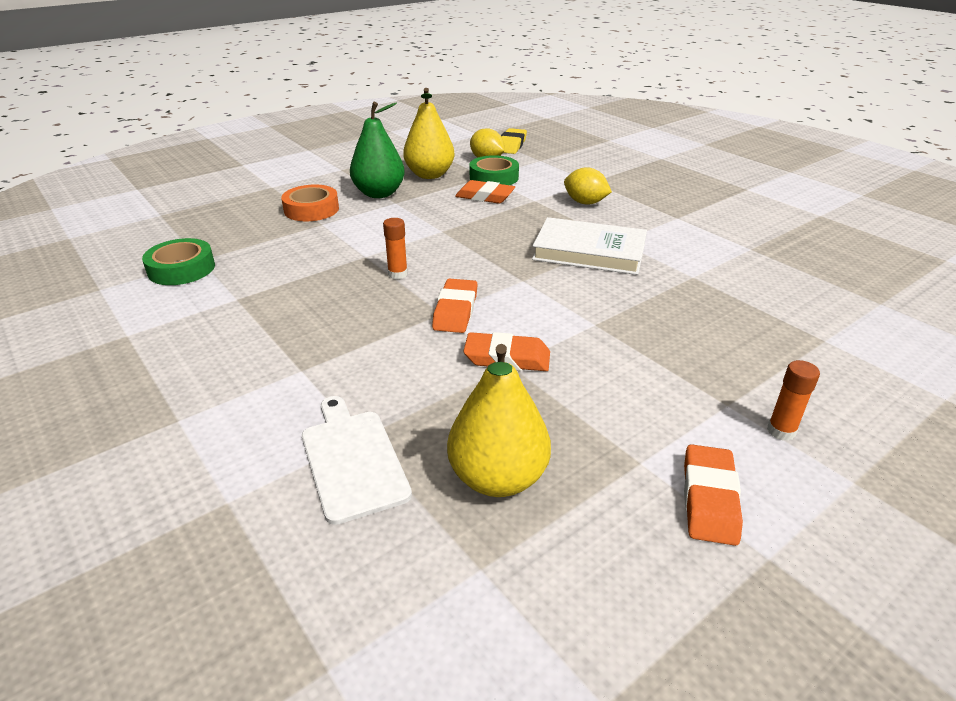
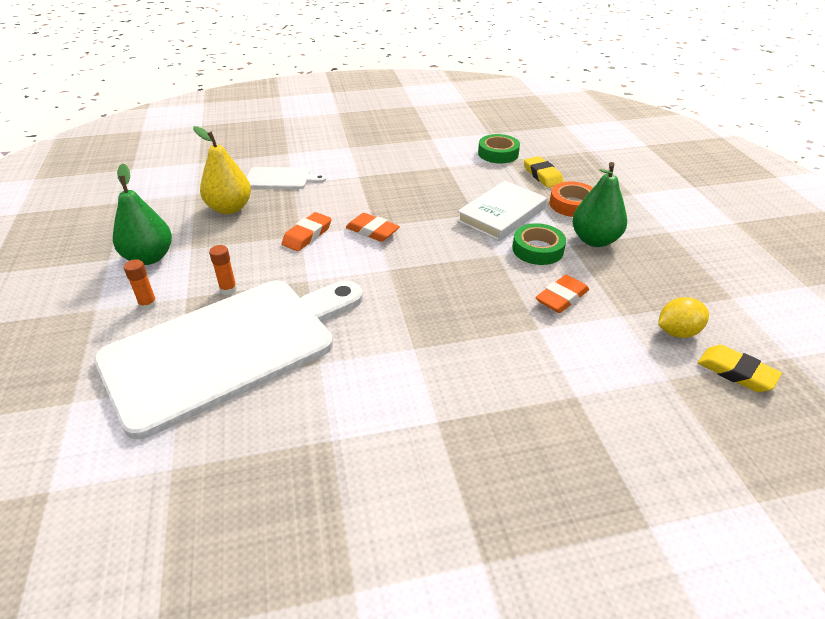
camera: 115 degrees right, 5 degrees up
orange glue stick [383,218,408,279] -> orange glue stick moved to [209,245,237,295]
yellow pear [403,88,455,179] -> none
green tape [470,155,519,185] -> green tape moved to [512,223,566,265]
white book [532,217,647,275] -> white book moved to [457,181,547,241]
yellow lemon [564,167,612,205] -> none
orange eraser [684,444,743,546] -> green pear [113,163,172,265]
none -> white cutting board [94,280,363,439]
none -> yellow eraser [524,156,564,188]

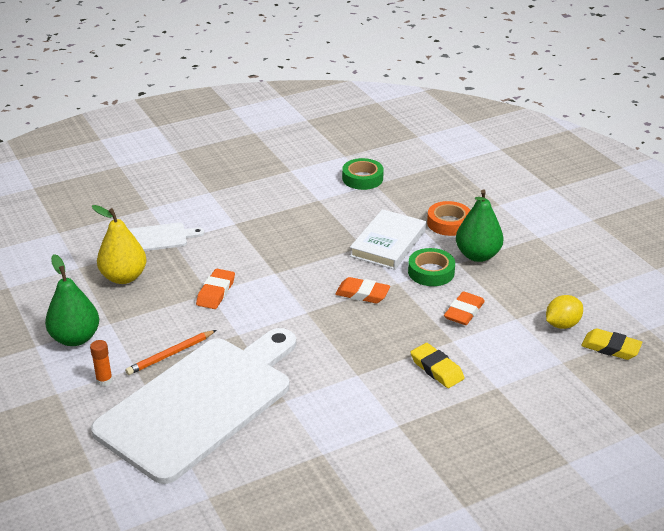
camera: 15 degrees left, 5 degrees down
orange glue stick [209,245,237,295] -> orange pencil [125,330,216,375]
orange eraser [346,213,400,242] -> orange eraser moved to [335,277,390,303]
yellow eraser [524,156,564,188] -> yellow eraser moved to [410,343,464,388]

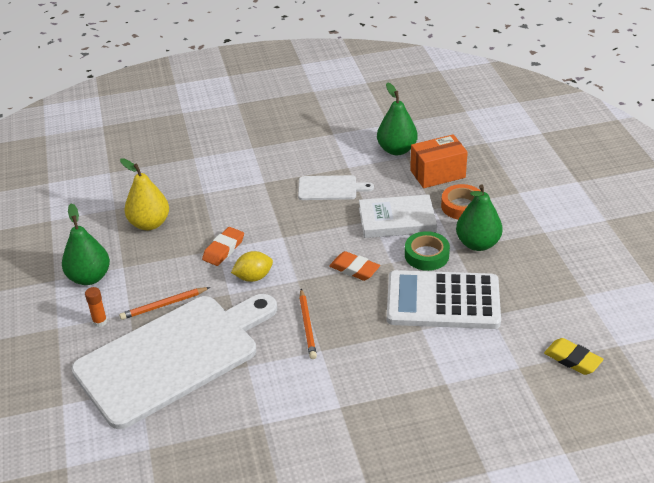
camera: 15 degrees right, 5 degrees up
white cutting board [129,223,205,251] -> white cutting board moved to [298,175,374,200]
green tape [342,158,384,190] -> green pear [377,82,418,155]
white book [350,209,426,270] -> white book turned 45 degrees clockwise [359,194,437,238]
yellow eraser [410,343,464,388] -> none
orange eraser [444,291,485,325] -> white calculator [387,270,501,329]
yellow lemon [546,295,583,329] -> yellow lemon moved to [231,251,273,282]
none -> orange pencil [299,289,317,359]
none -> orange box [410,134,468,188]

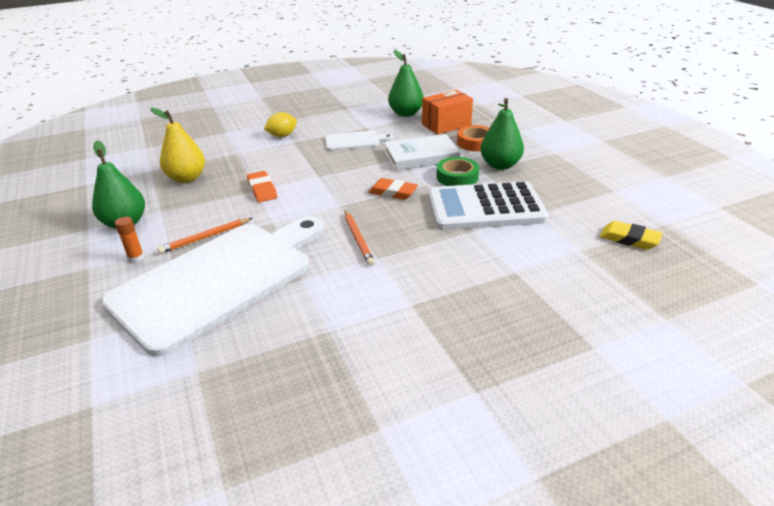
camera: 10 degrees left, 5 degrees down
orange eraser [202,227,244,266] -> orange eraser turned 45 degrees counterclockwise [247,171,277,202]
yellow lemon [231,251,273,282] -> yellow lemon moved to [264,112,297,137]

